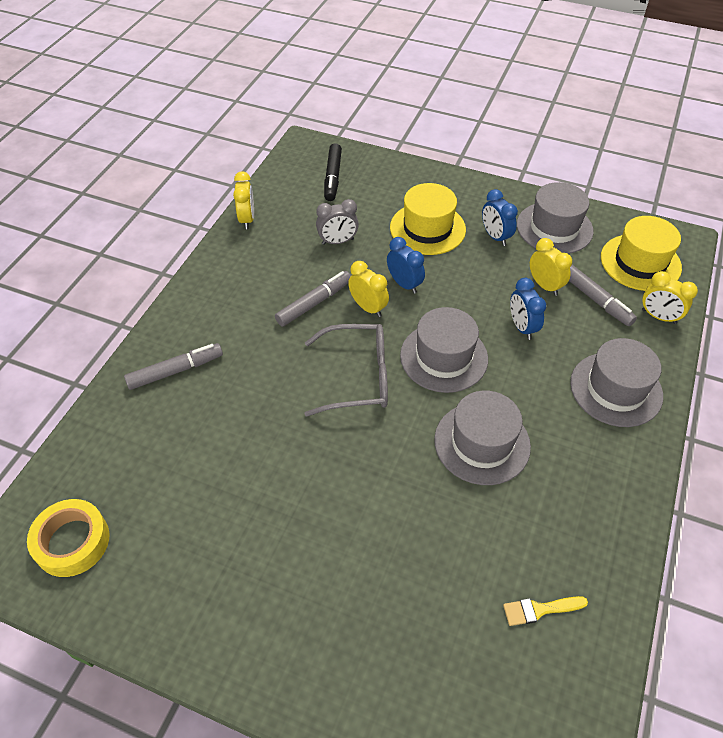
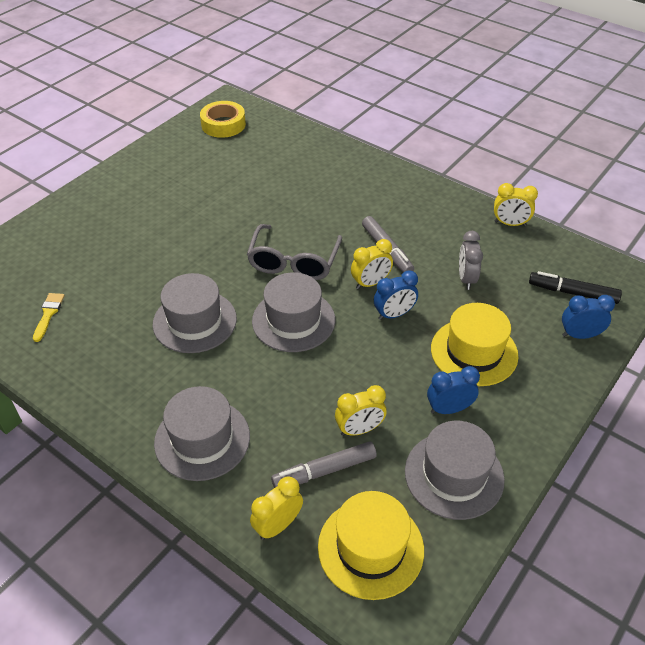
camera: 105 degrees right, 5 degrees down
grey marker [124,343,223,390] -> none
blue clock [510,278,546,340] -> blue clock moved to [562,295,615,339]

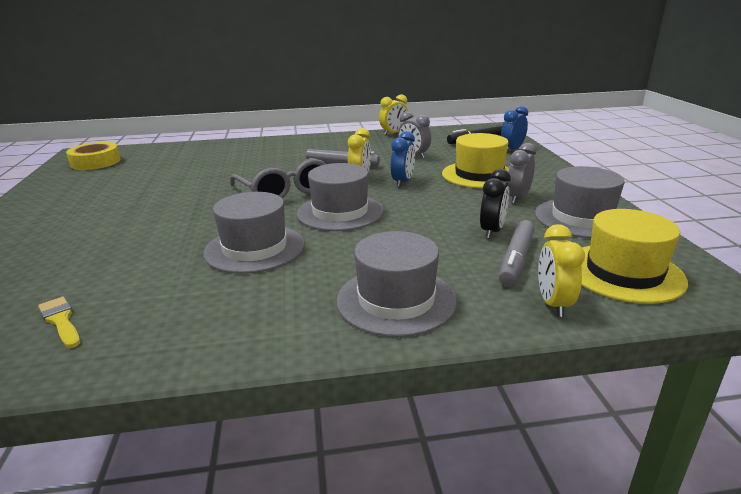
camera: 45 degrees left, 20 degrees down
yellow clock [335,385,387,436] -> black clock [480,169,511,239]
blue clock [427,366,480,414] -> grey clock [507,143,536,204]

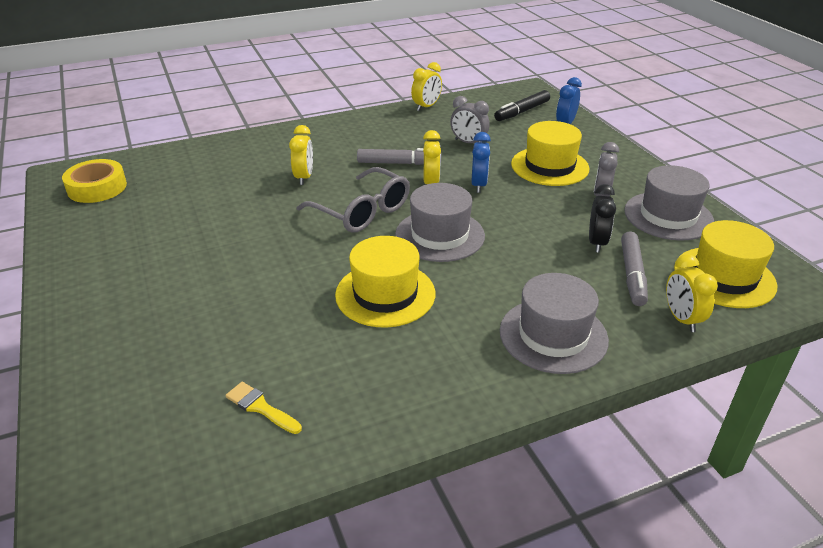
camera: 15 degrees left, 10 degrees up
grey hat [203,192,305,274] -> yellow hat [335,236,435,327]
none -> yellow clock [289,125,313,185]

